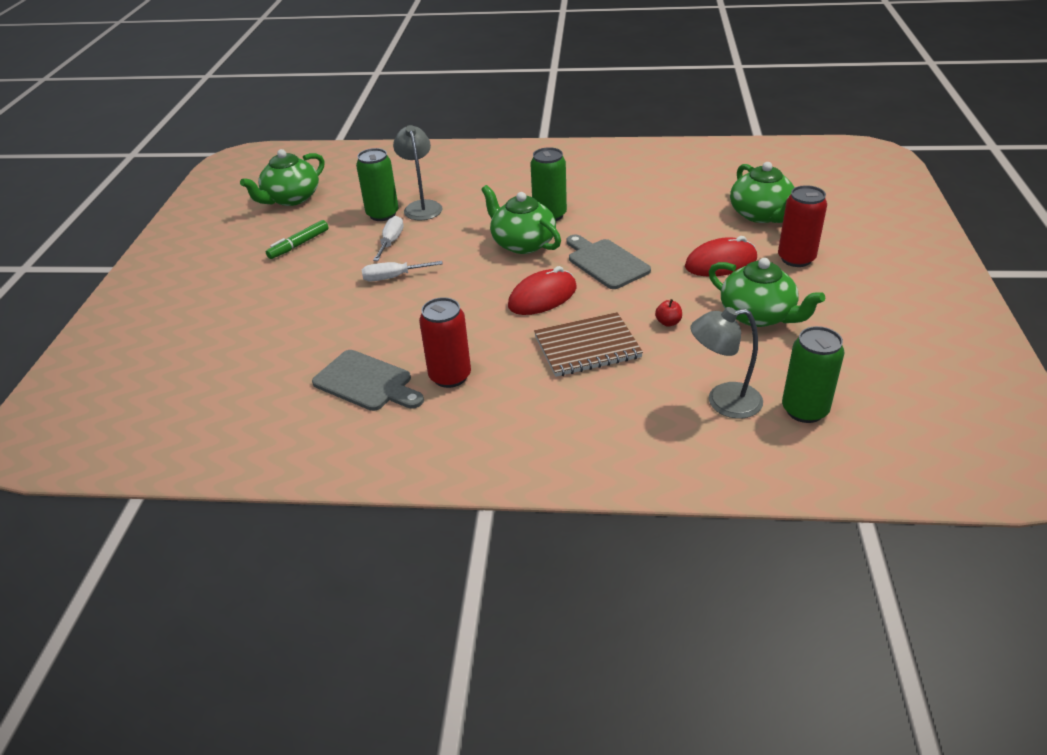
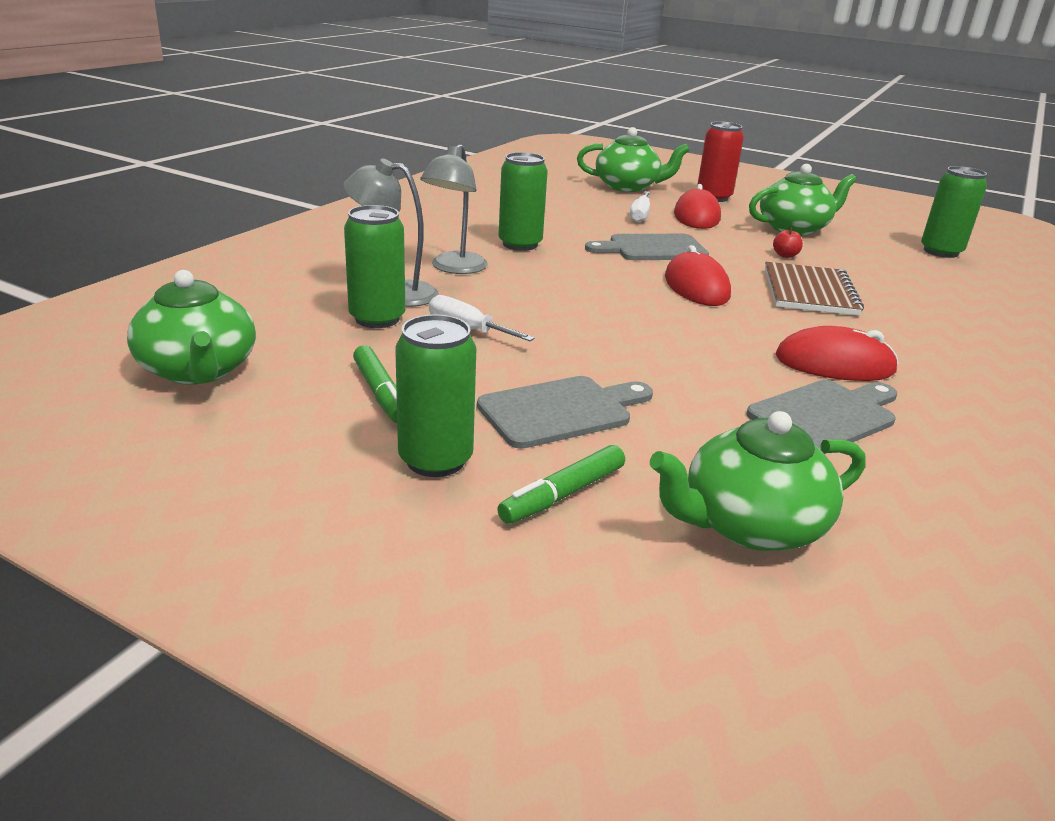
camera: 70 degrees left, 10 degrees down
white screwdriver [362,261,443,281] -> white screwdriver moved to [630,191,650,222]
red can [419,297,471,388] -> red mouse [775,326,899,381]
green teapot [481,185,561,254] -> green teapot moved to [650,411,866,551]
grey lamp [691,307,763,419] -> grey lamp moved to [420,144,488,274]
none -> green can [395,315,476,477]
none -> grey cutting board [477,376,653,449]
none -> green marker [497,445,625,524]

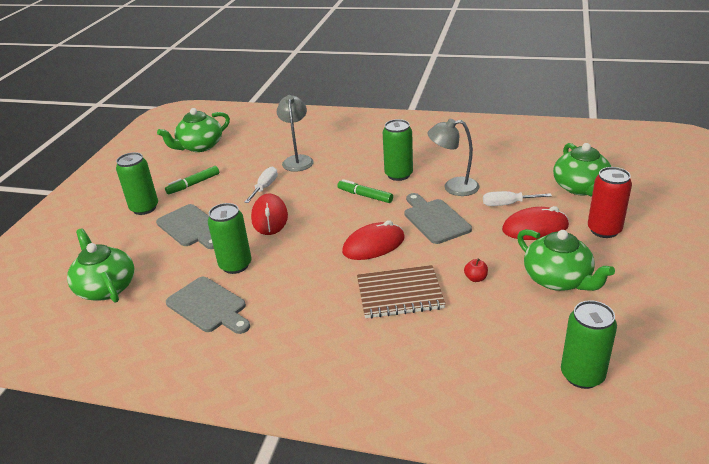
camera: 80 degrees right, 5 degrees up
green can [344,205,405,328] -> green can moved to [208,203,252,274]
grey lamp [420,144,488,274] -> grey lamp moved to [427,119,479,196]
green marker [497,445,625,524] -> green marker moved to [337,179,393,203]
red mouse [775,326,899,381] -> red mouse moved to [251,194,288,235]

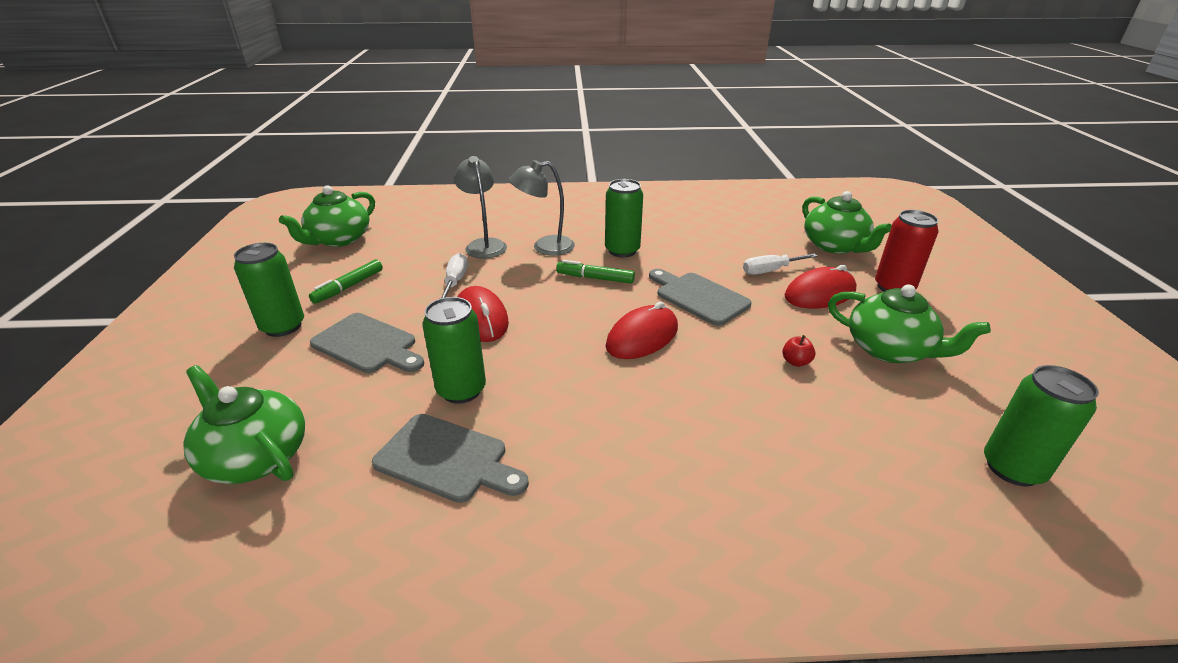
camera: 20 degrees left, 0 degrees up
brown notebook [357,265,445,318] -> none
grey lamp [427,119,479,196] -> grey lamp moved to [509,160,575,256]

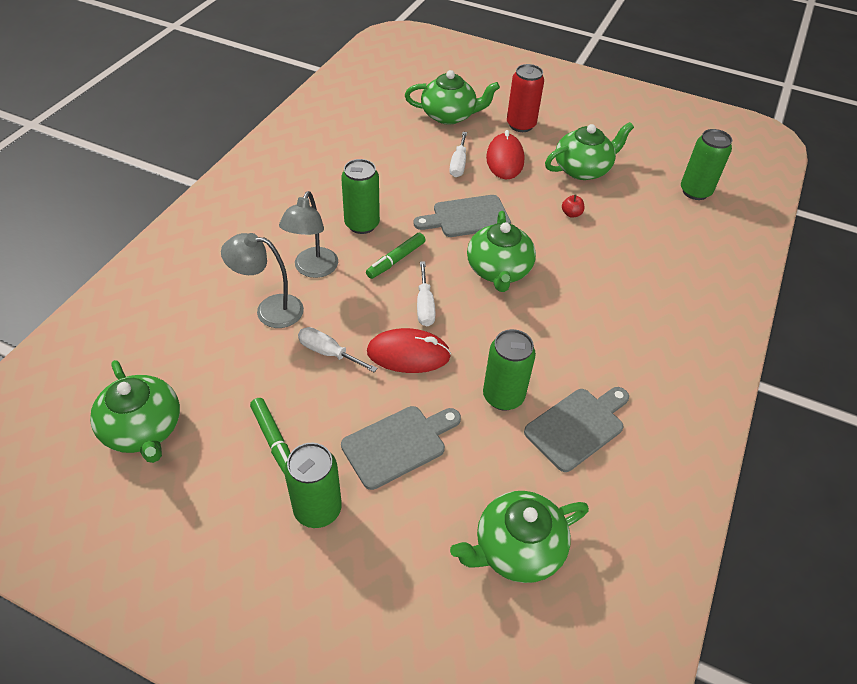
camera: 65 degrees left, 15 degrees up
red mouse [606,301,678,359] -> green teapot [467,211,536,292]
none -> white screwdriver [417,262,436,326]

